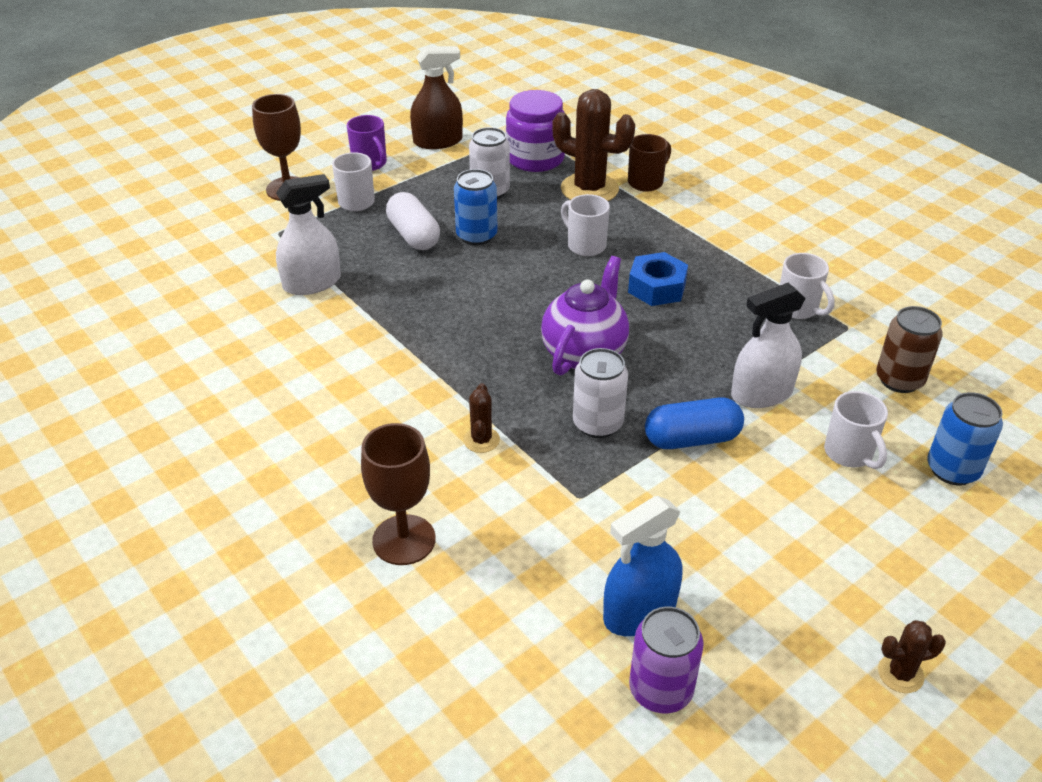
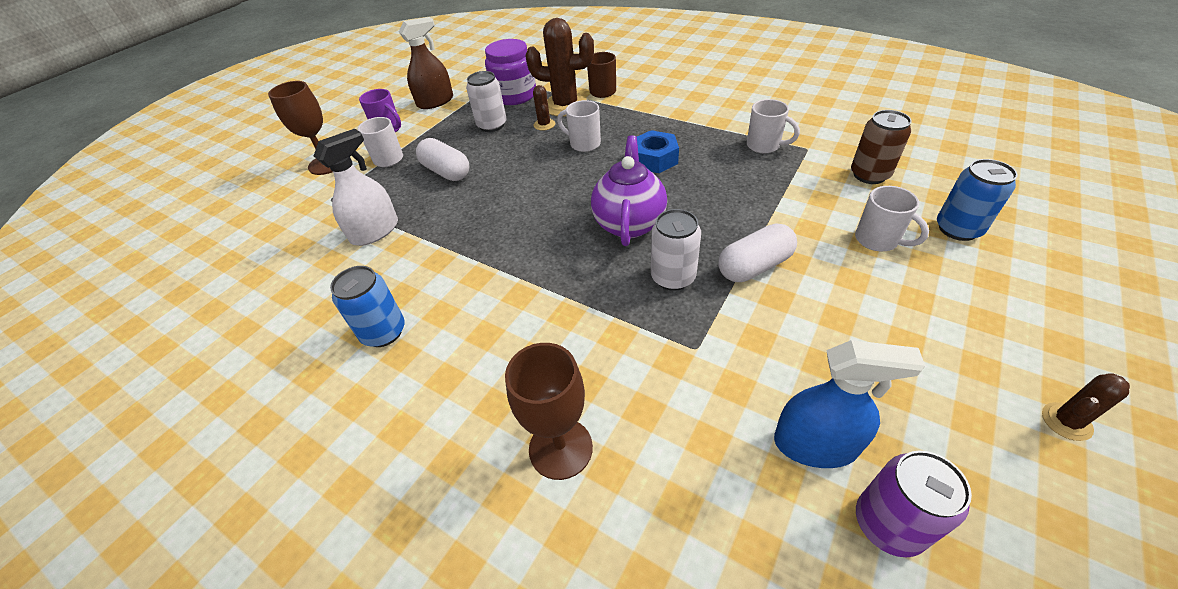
camera: 15 degrees left, 5 degrees up
blue can [454,169,498,245] -> blue can moved to [330,266,405,347]
brown cactus [463,383,500,453] -> brown cactus moved to [533,85,555,131]
blue spray bottle [603,496,683,636] -> blue spray bottle turned 120 degrees counterclockwise [774,340,925,468]
blue capsule [645,397,744,449] -> white capsule [718,223,797,282]
white spray bottle [731,283,806,408] -> none

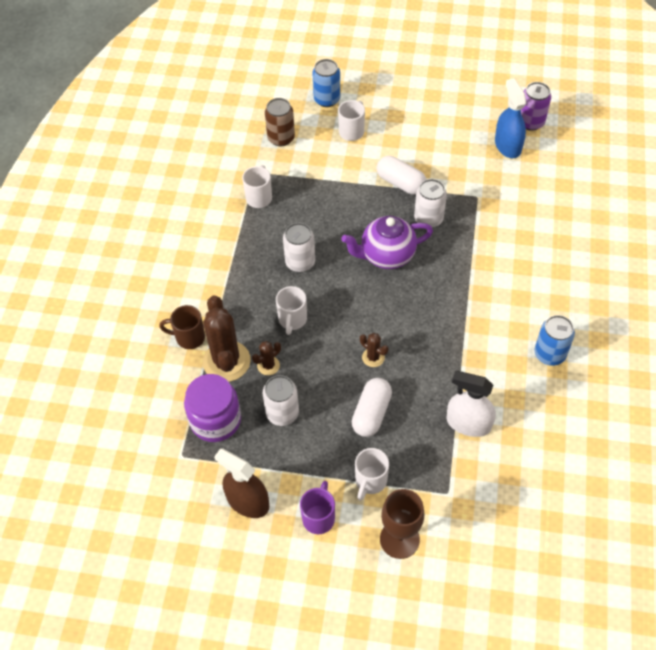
camera: 115 degrees left, 10 degrees up
brown goblet [505,343,593,480] -> none
blue nut [637,130,679,173] -> white can [283,223,315,272]
brown cactus [1042,373,1130,441] -> brown cactus moved to [360,333,388,367]

